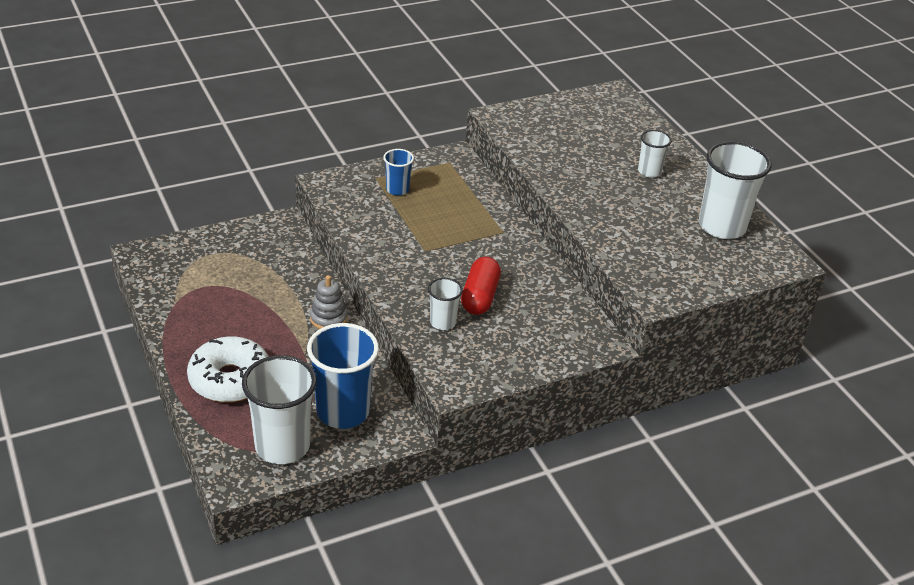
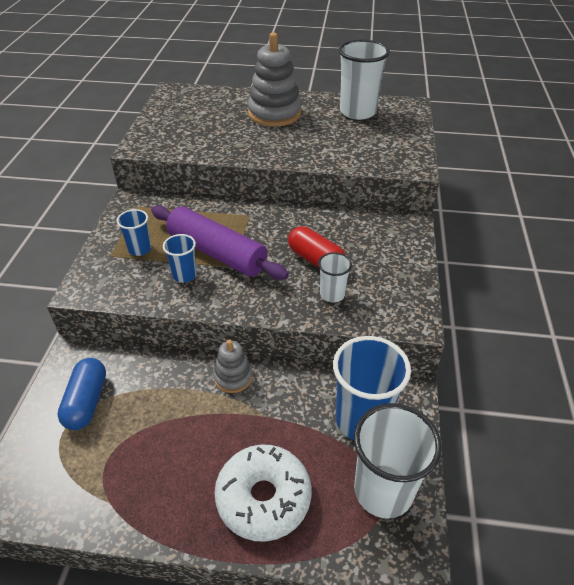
camera: 55 degrees left, 5 degrees up
white cup [638,130,672,178] -> grey stacking toy [248,33,302,127]
none -> blue capsule [57,358,106,430]
none -> purple rolling pin [151,205,289,280]
none -> blue cup [163,234,197,283]

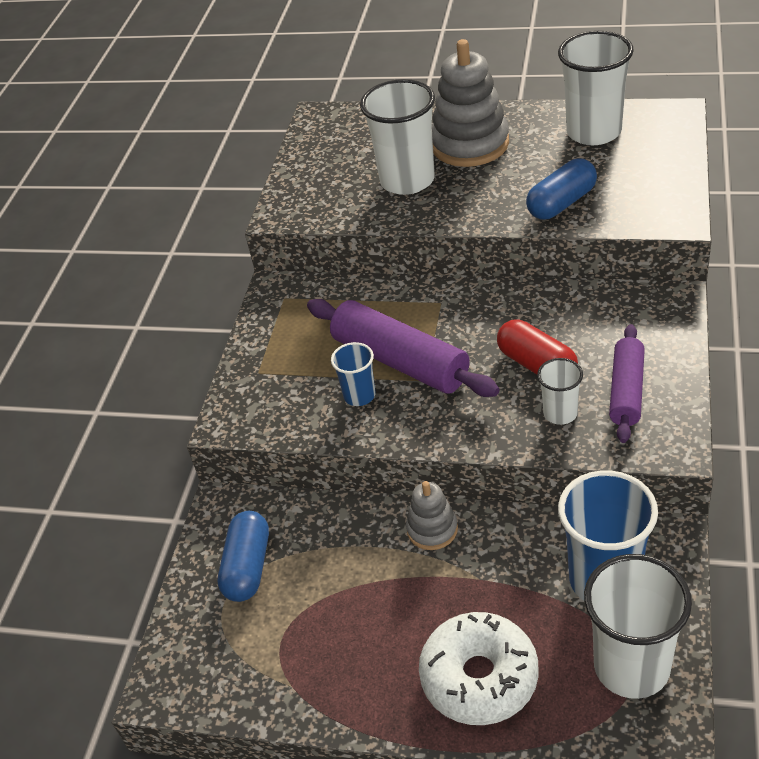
camera: 10 degrees right, 0 degrees up
blue cup [117,209,151,256] -> none
none -> white cup [360,79,435,195]
none -> blue capsule [526,158,597,220]
none -> purple rolling pin [609,324,645,443]

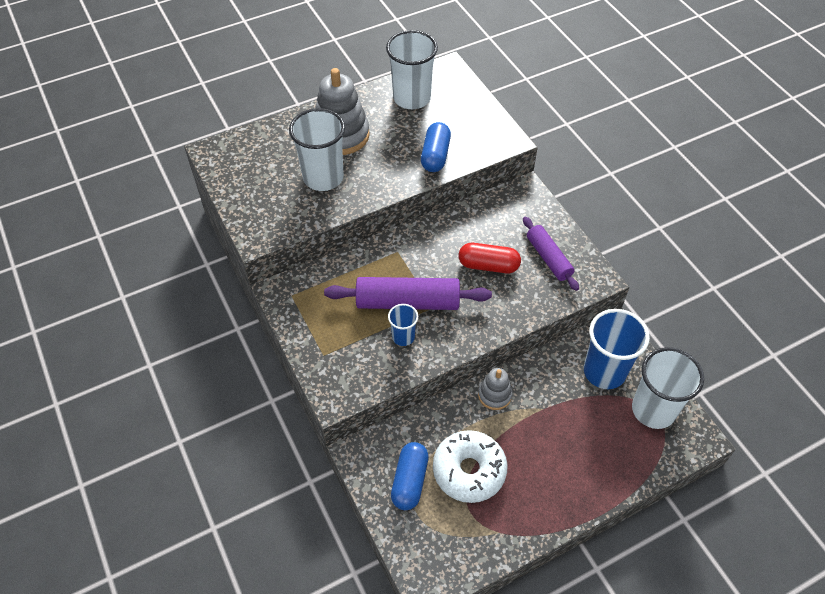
camera: 45 degrees left, 10 degrees up
blue capsule [218,511,269,602] -> blue capsule turned 45 degrees clockwise [391,442,429,510]
white donut [419,612,538,725] -> white donut moved to [433,430,508,503]
white cup [537,358,583,425] -> none

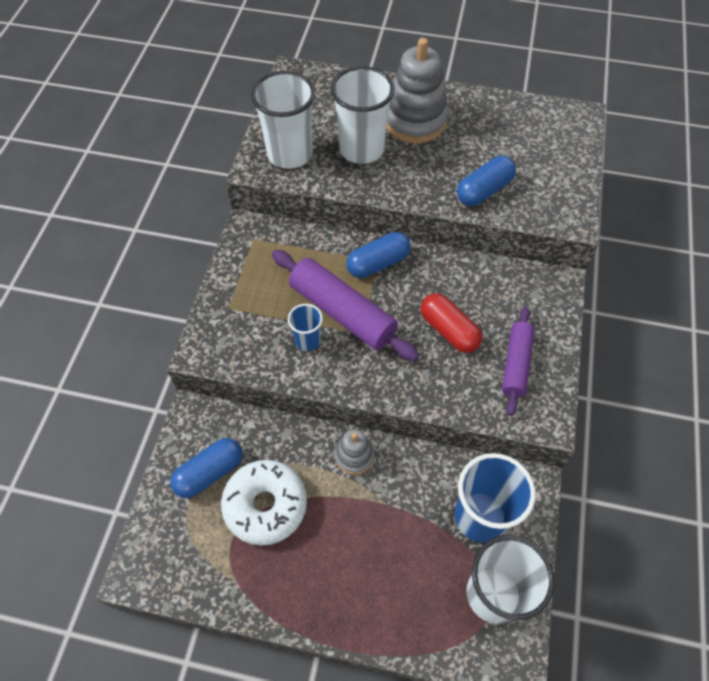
camera: 40 degrees right, 5 degrees up
white cup [386,30,438,109] -> white cup moved to [251,71,315,169]
none -> blue capsule [346,232,411,278]

